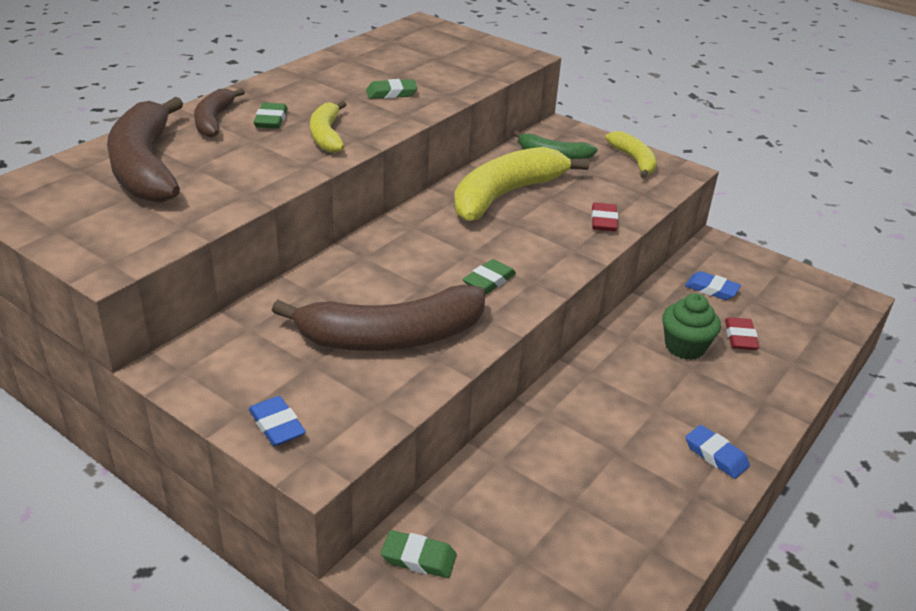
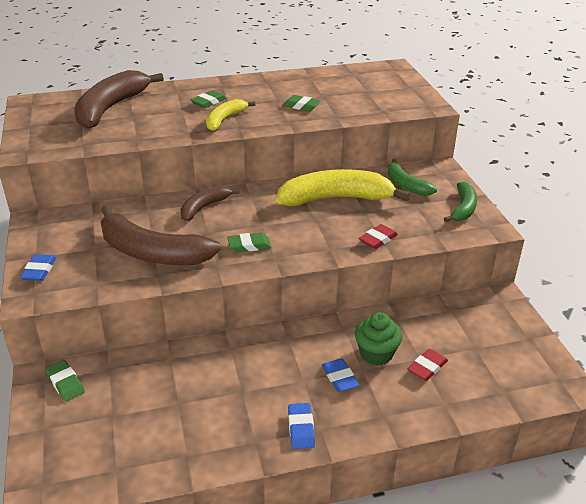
camera: 40 degrees right, 0 degrees up
brown banana [194,88,245,137] -> brown banana moved to [180,186,240,221]
yellow banana [605,131,657,179] -> green banana [444,182,477,222]
blue eraser [685,271,741,300] -> blue eraser moved to [322,358,359,392]

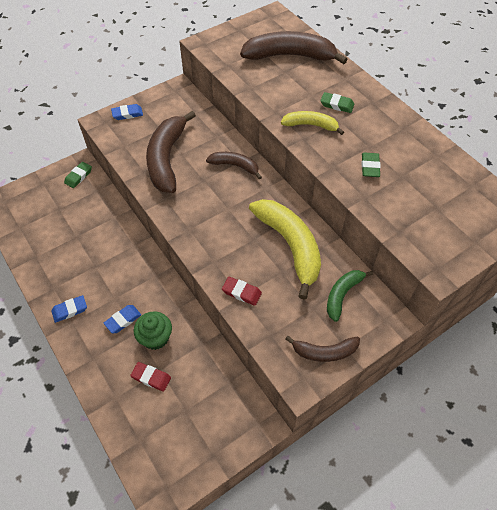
camera: 70 degrees right, 20 degrees up
green eraser [227,233,271,252] -> none
green banana [444,182,477,222] -> brown banana [285,336,360,362]

